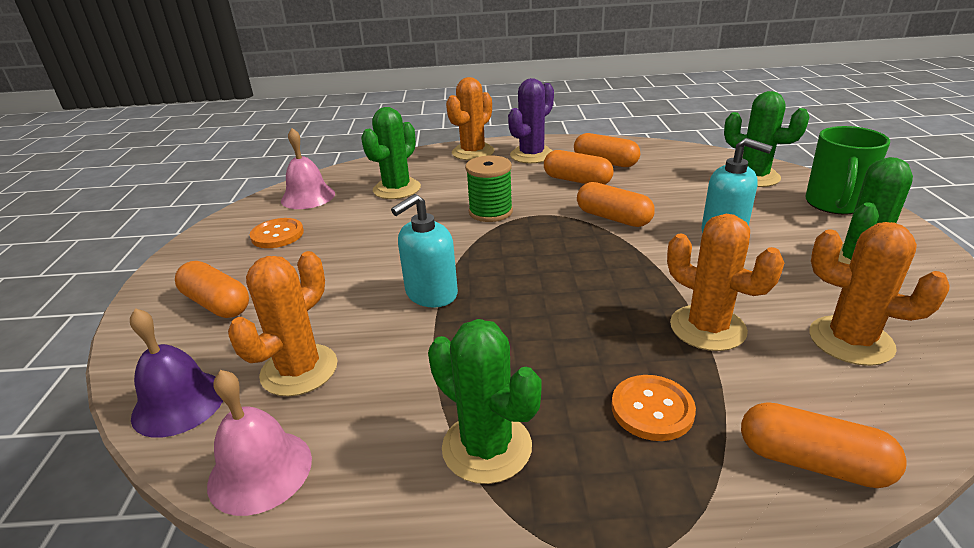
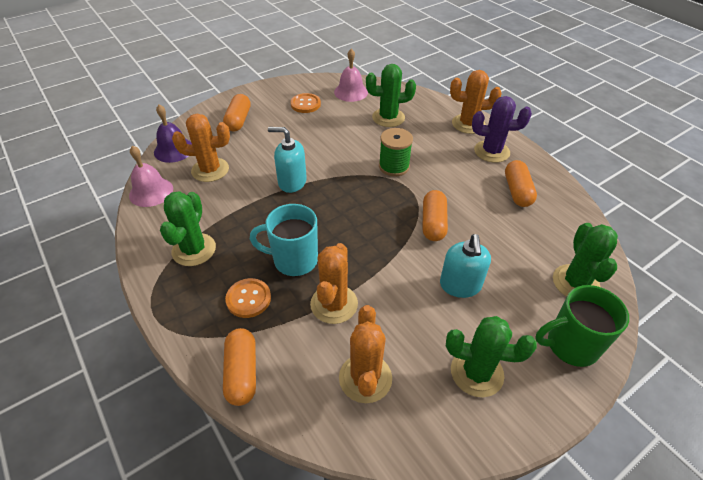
camera: 55 degrees right, 15 degrees up
orange capsule [544,150,614,184] -> none
none -> turquoise mug [250,204,318,276]

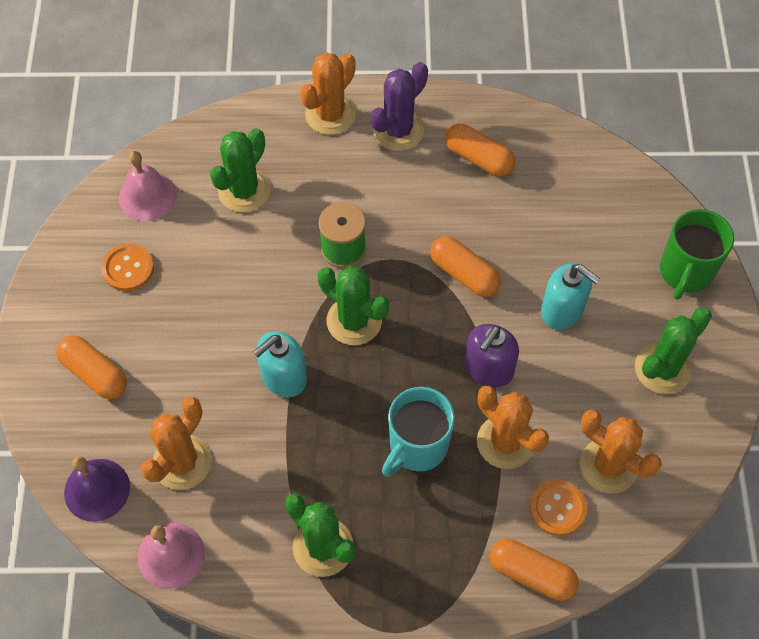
camera: 55 degrees left, 15 degrees up
orange button [225,278,271,318] -> orange button moved to [530,480,587,536]
green cactus [553,223,618,297] -> green cactus moved to [318,266,389,345]
none -> purple soap dispenser [465,324,519,388]

